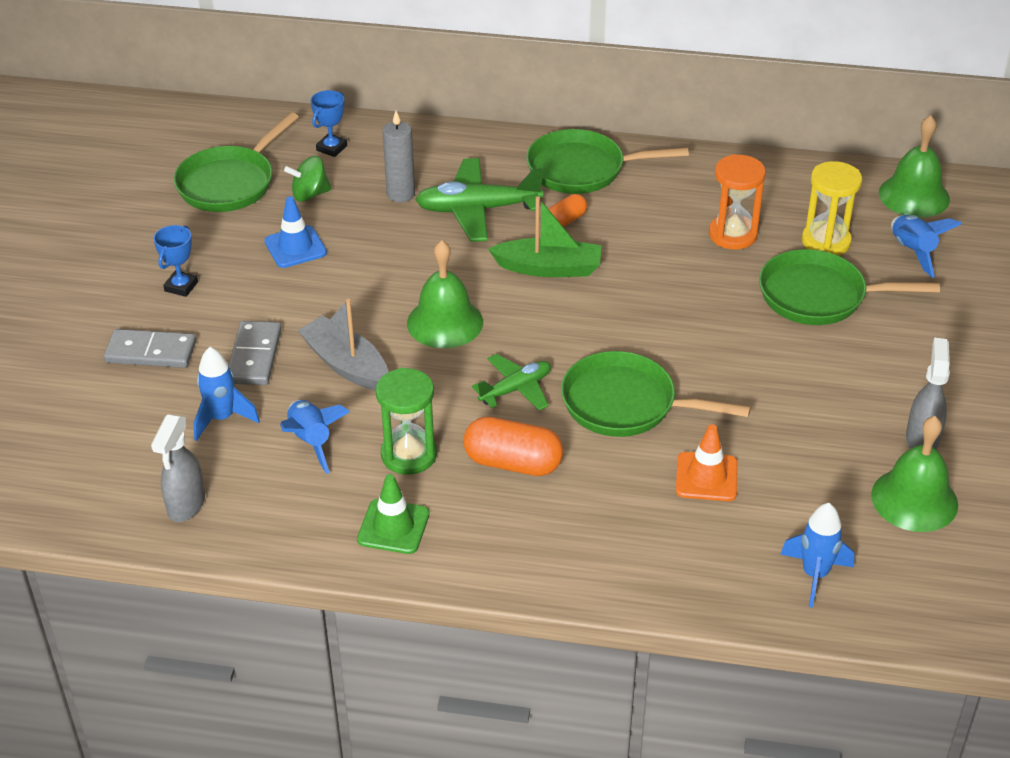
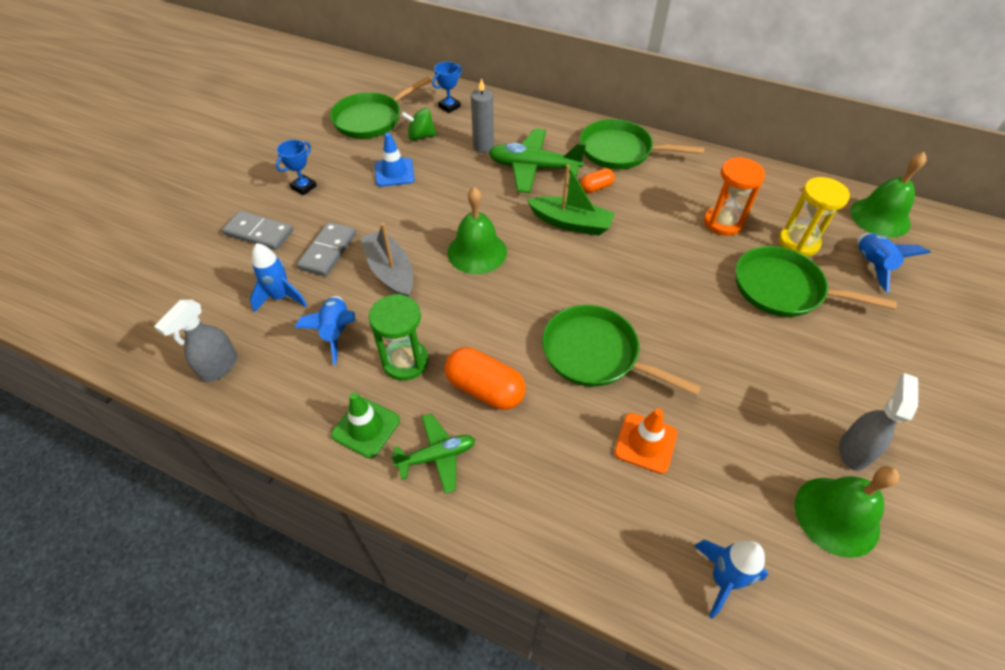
camera: 15 degrees right, 10 degrees up
green plane [472,354,551,411] -> green plane moved to [391,413,475,494]

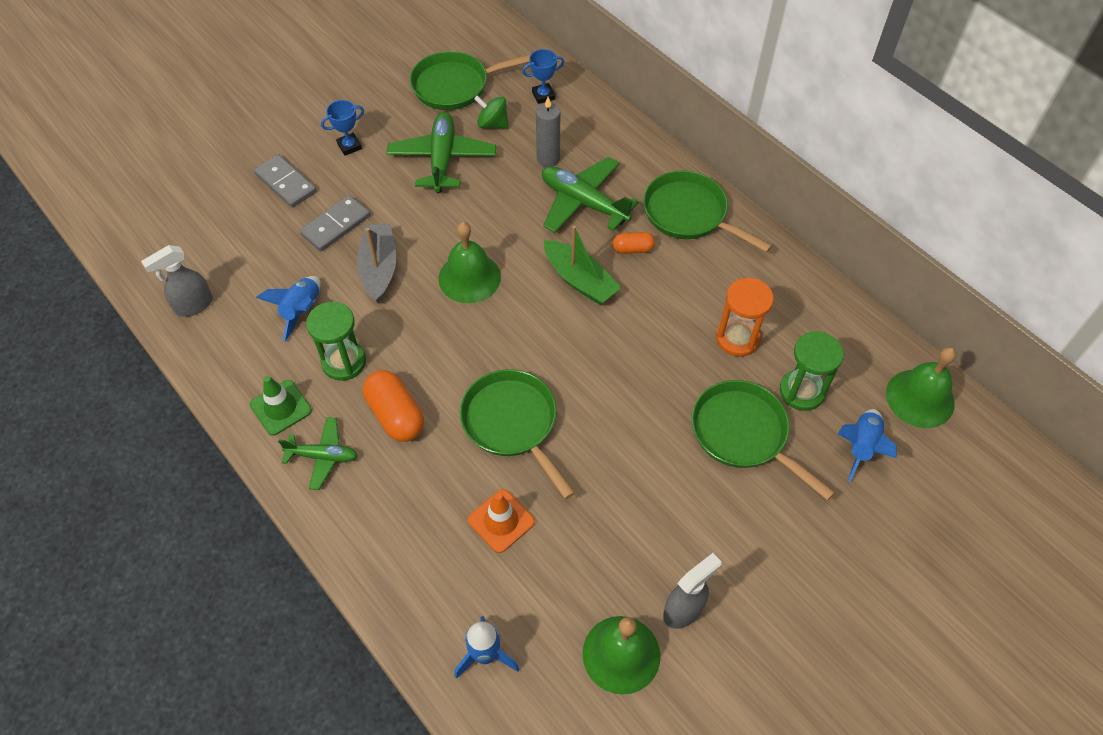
camera: 25 degrees right, 5 degrees up
blue rocket [250,243,307,313] -> none
blue traffic cone [375,133,415,187] -> green plane [386,112,496,193]
yellow hourglass [779,177,850,257] -> green hourglass [780,331,844,411]

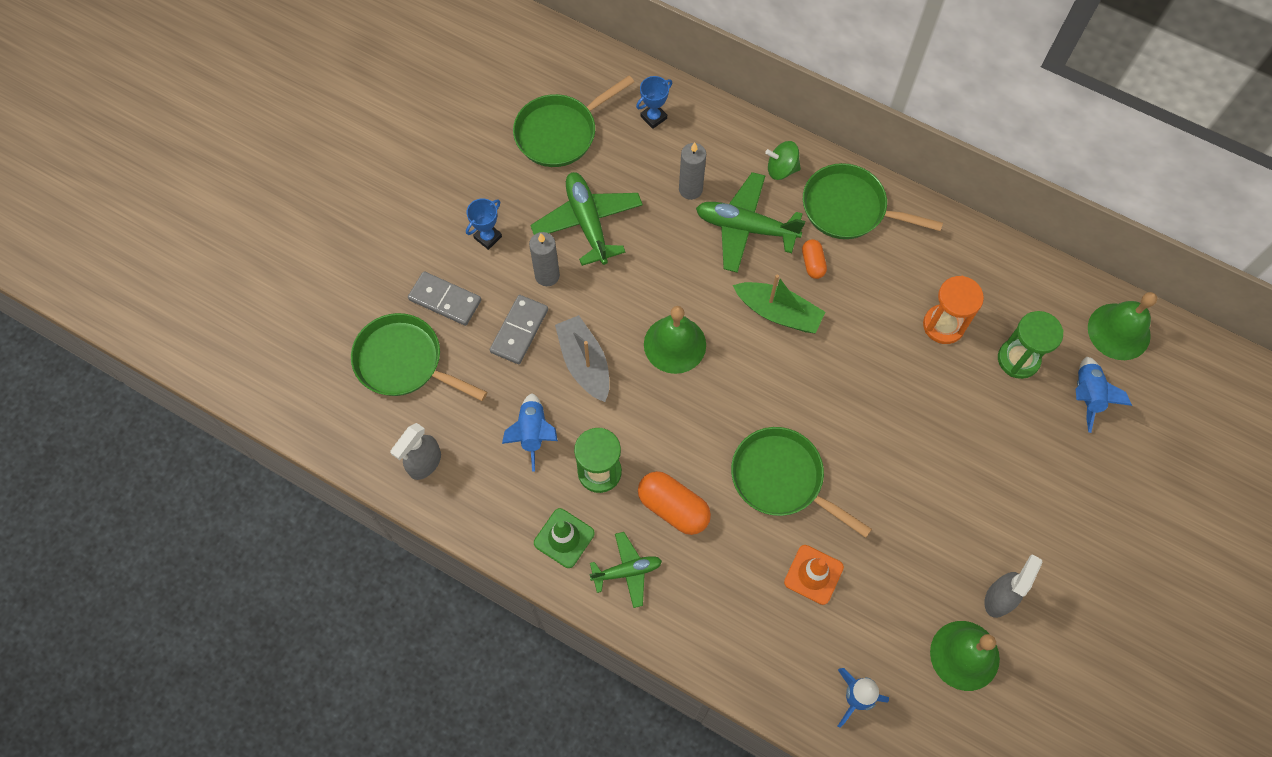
camera: 20 degrees left, 10 degrees up
green spinning top [474,96,509,129] -> green spinning top moved to [765,141,801,180]
orange capsule [613,232,655,254] -> orange capsule turned 75 degrees counterclockwise [802,239,827,279]
green pan [692,380,835,501] -> green pan moved to [351,313,487,401]
none -> grey candle [529,232,560,286]

